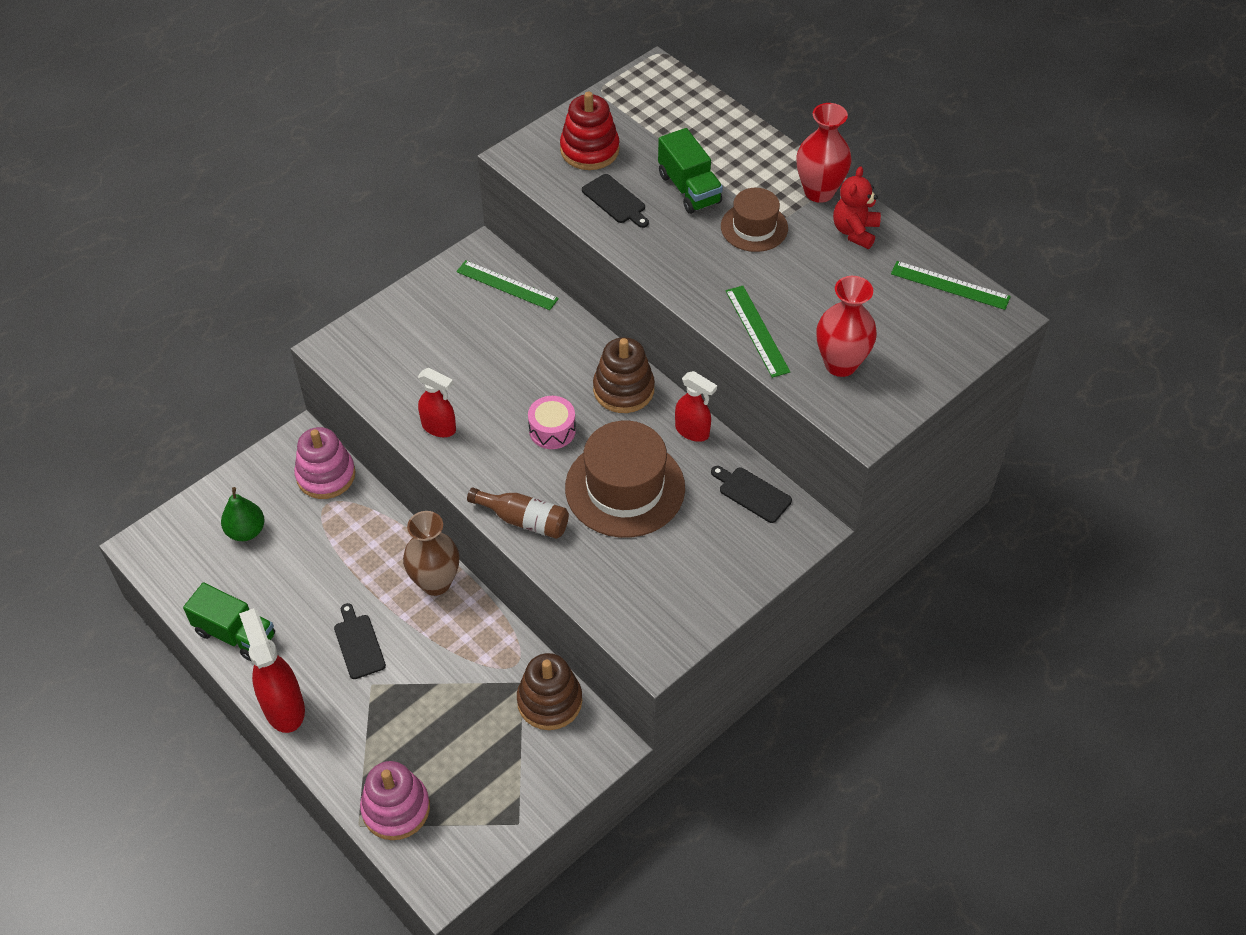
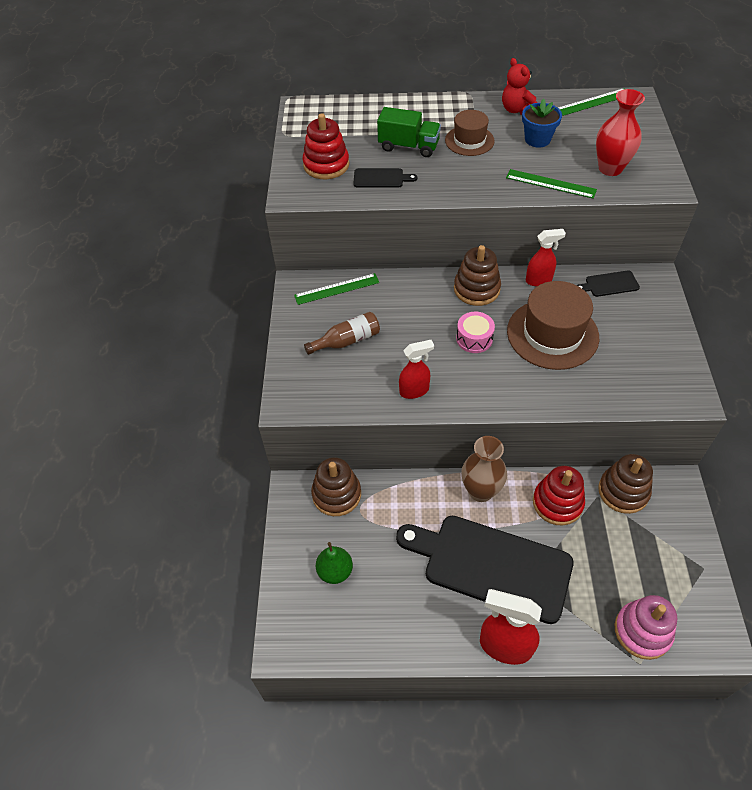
camera: 45 degrees left, 0 degrees up
green truck [183,582,275,661] -> none
pink stacking toy [294,427,355,499] -> brown stacking toy [311,457,361,516]
black cutting board [334,603,386,679] -> black cutting board [396,516,574,624], size x2.48
brown bottle [467,488,569,539] -> brown bottle moved to [304,312,380,355]
red vase [797,103,852,203] -> none
none -> blue flower pot [522,99,562,148]
none -> red stacking toy [533,466,585,525]

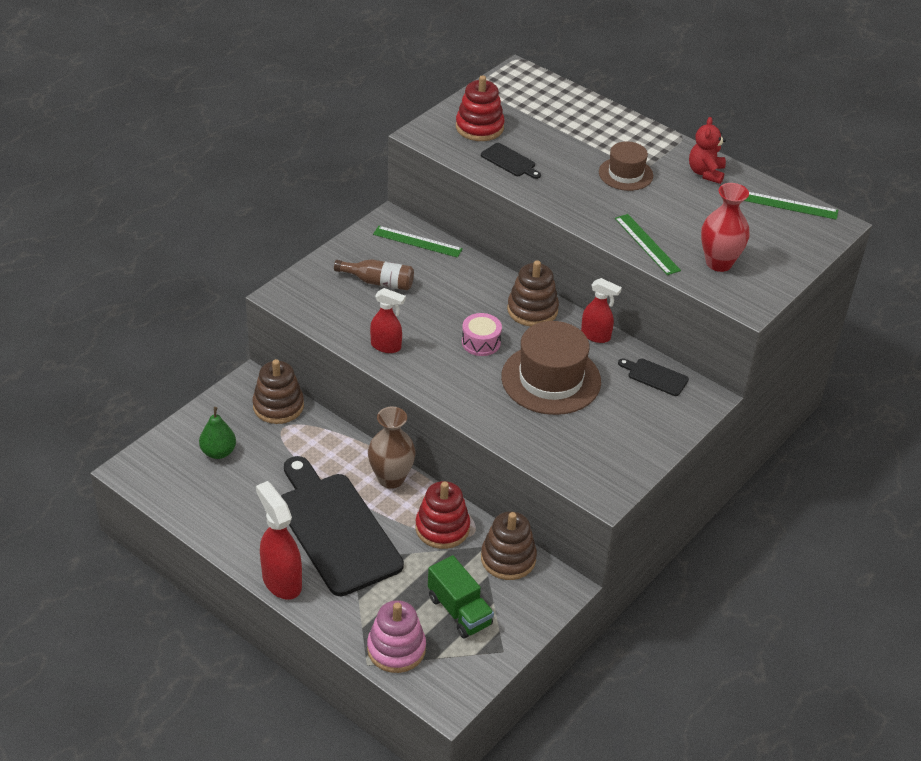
camera: 35 degrees right, 10 degrees down
green truck [377,107,441,157] -> green truck moved to [428,555,494,638]
blue flower pot [522,99,562,148] -> none

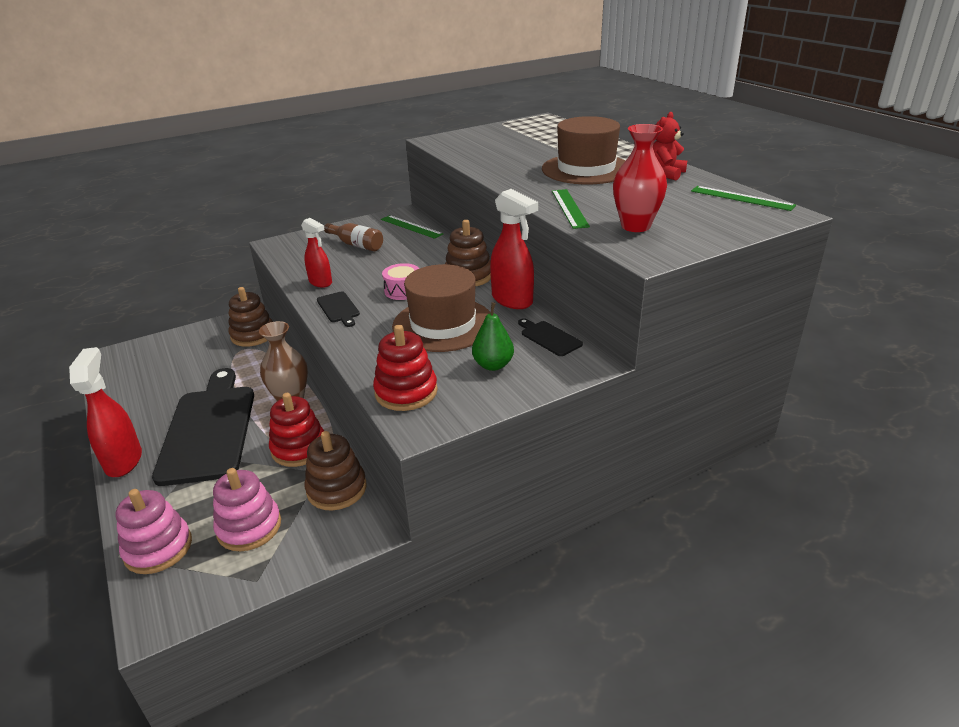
camera: 25 degrees right, 10 degrees down
green pear [199,407,236,459] -> green pear moved to [472,302,514,371]
green truck [428,555,494,638] -> pink stacking toy [213,468,281,551]
red stacking toy [456,75,505,141] -> red stacking toy moved to [373,325,438,411]
black cutting board [481,143,541,179] -> black cutting board moved to [317,291,360,327]
red spray bottle [581,278,622,343] -> red spray bottle [490,189,538,309], size x1.57
brown hat [599,141,653,191] -> brown hat [542,116,625,184], size x1.71

